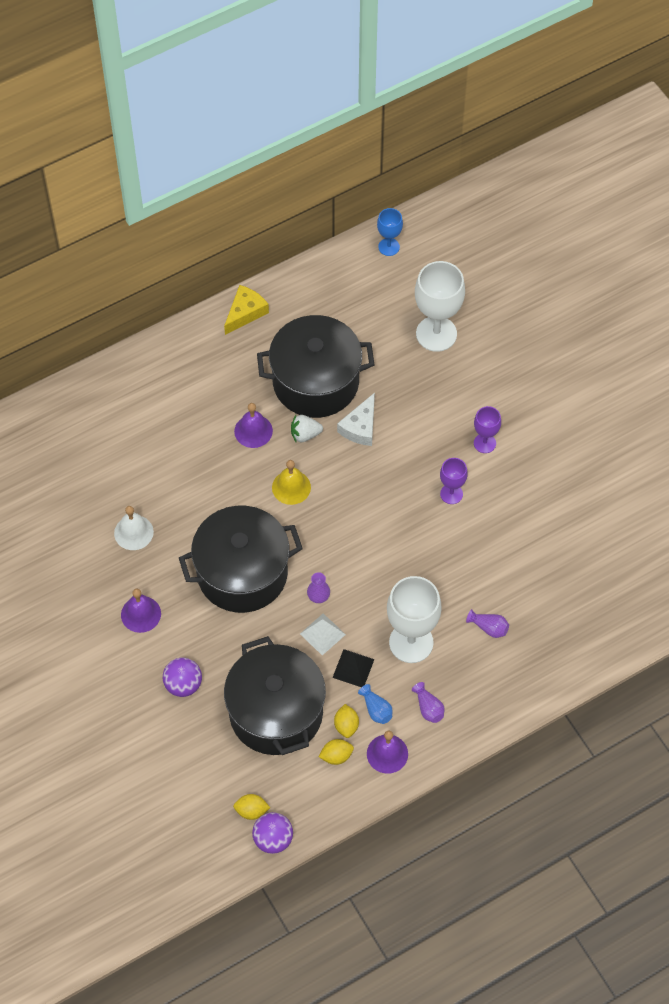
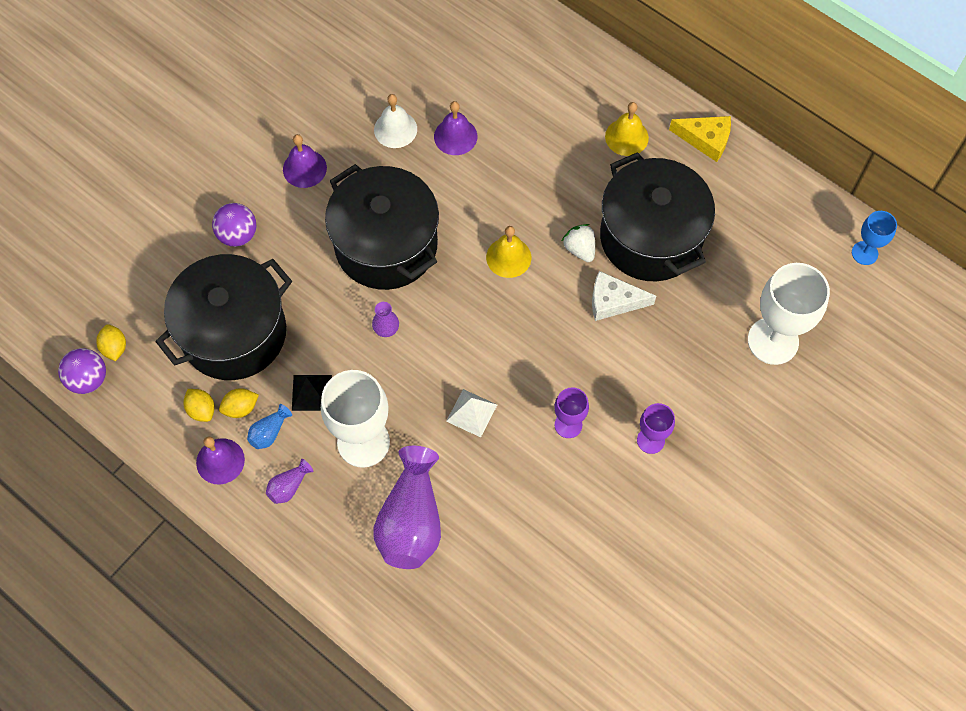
camera: 70 degrees right, 5 degrees up
purple bell [234,403,273,448] -> purple bell moved to [434,101,477,155]
white pyramid [300,613,346,655] -> white pyramid moved to [446,389,497,437]
purple vase [466,609,509,638] -> purple vase [373,446,441,569], size x2.32
none -> yellow bell [605,102,649,156]

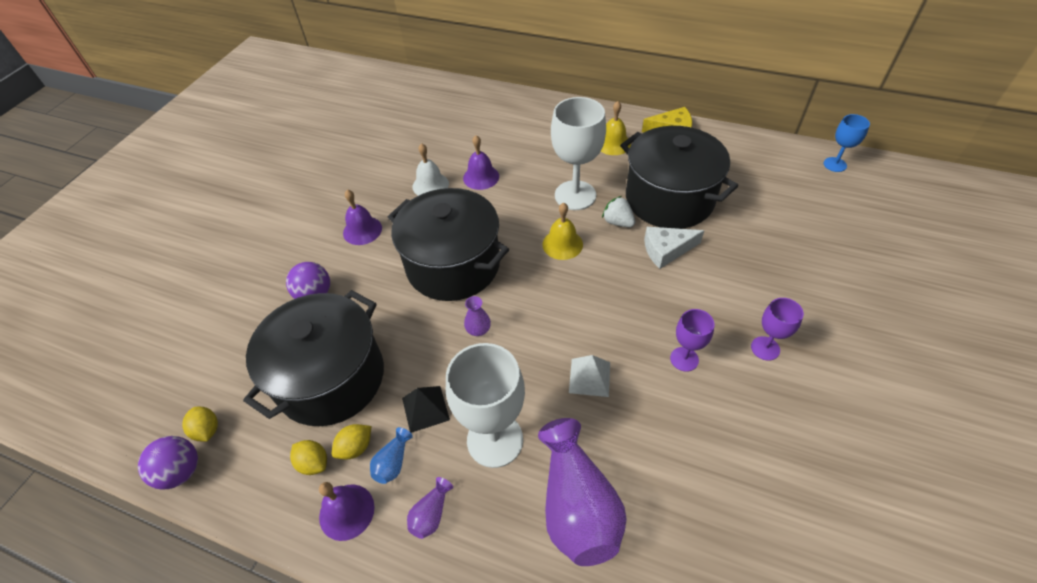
camera: 15 degrees left, 15 degrees down
white goblet [748,263,830,365] -> white goblet moved to [551,97,606,210]

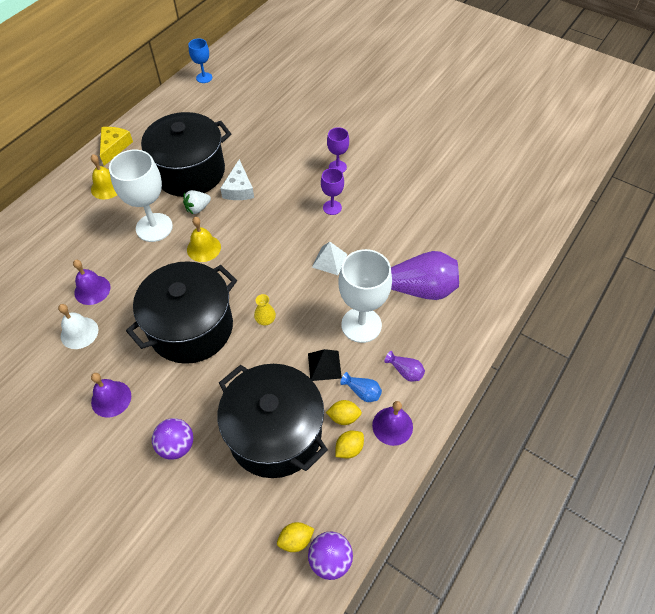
camera: 80 degrees left, 5 degrees up
yellow lemon [332,424,371,459] -> yellow lemon turned 60 degrees counterclockwise [326,400,362,425]
purple vase [464,296,491,336] -> yellow vase [254,294,276,326]

